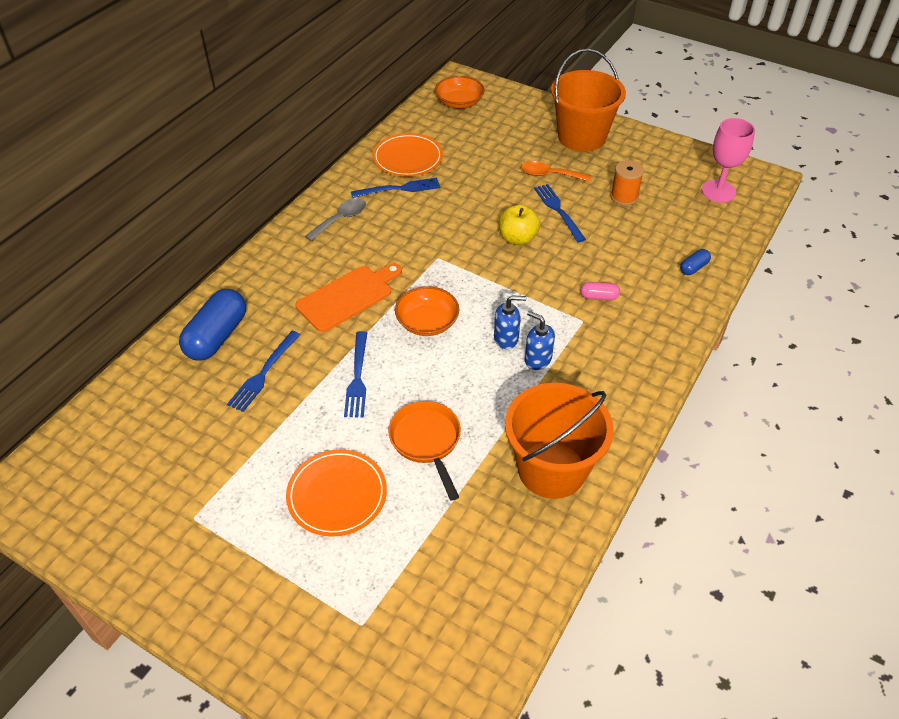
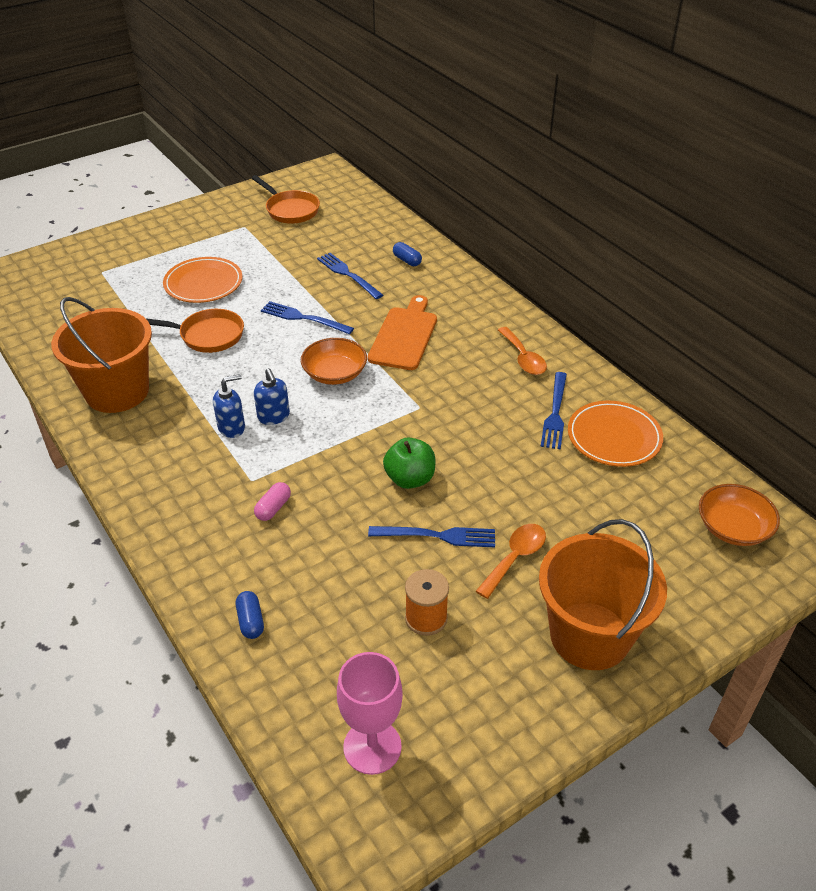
camera: 115 degrees right, 5 degrees down
blue capsule [179,289,246,360] -> blue capsule [393,242,422,266], size x0.47
orange cutting board [295,263,402,332] -> orange cutting board turned 150 degrees counterclockwise [368,295,437,370]
grey spoon [305,198,366,241] -> orange spoon [498,327,547,375]
blue soap dispenser [494,295,527,349] -> blue soap dispenser turned 45 degrees counterclockwise [254,368,290,425]
yellow apple [499,205,540,245] -> green apple [383,437,435,489]
none -> orange pan [252,175,320,224]

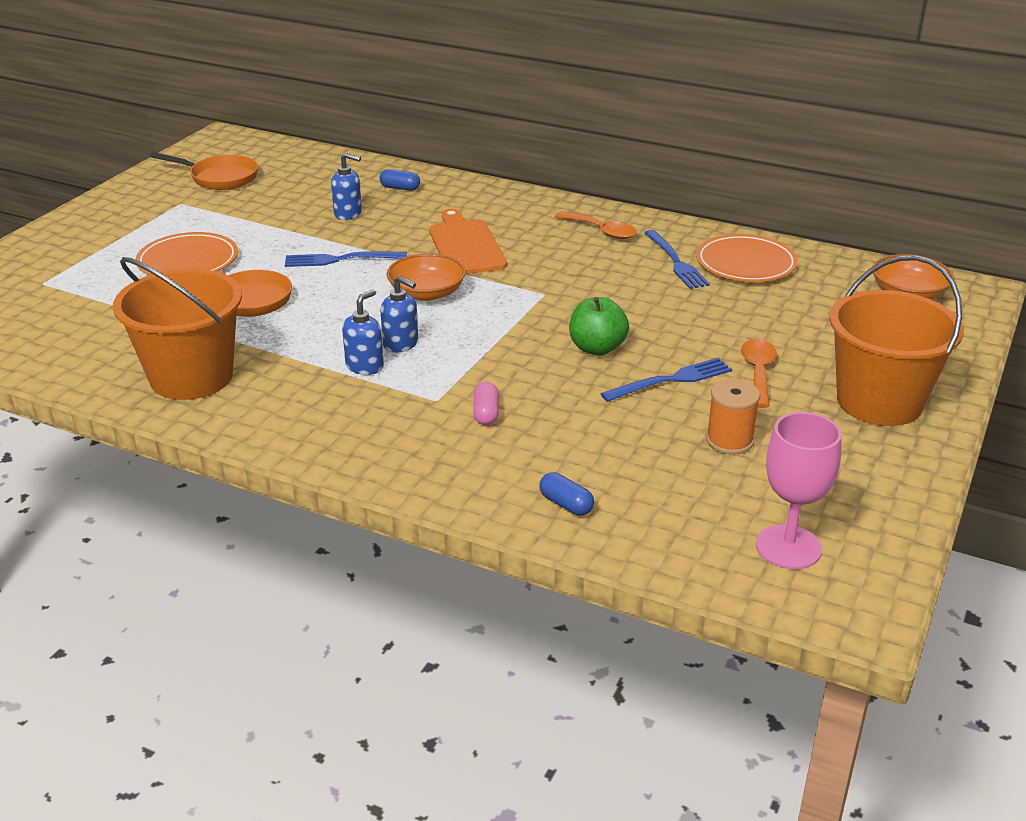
camera: 30 degrees left, 10 degrees down
blue fork [317,253,383,299] -> blue soap dispenser [331,153,362,220]

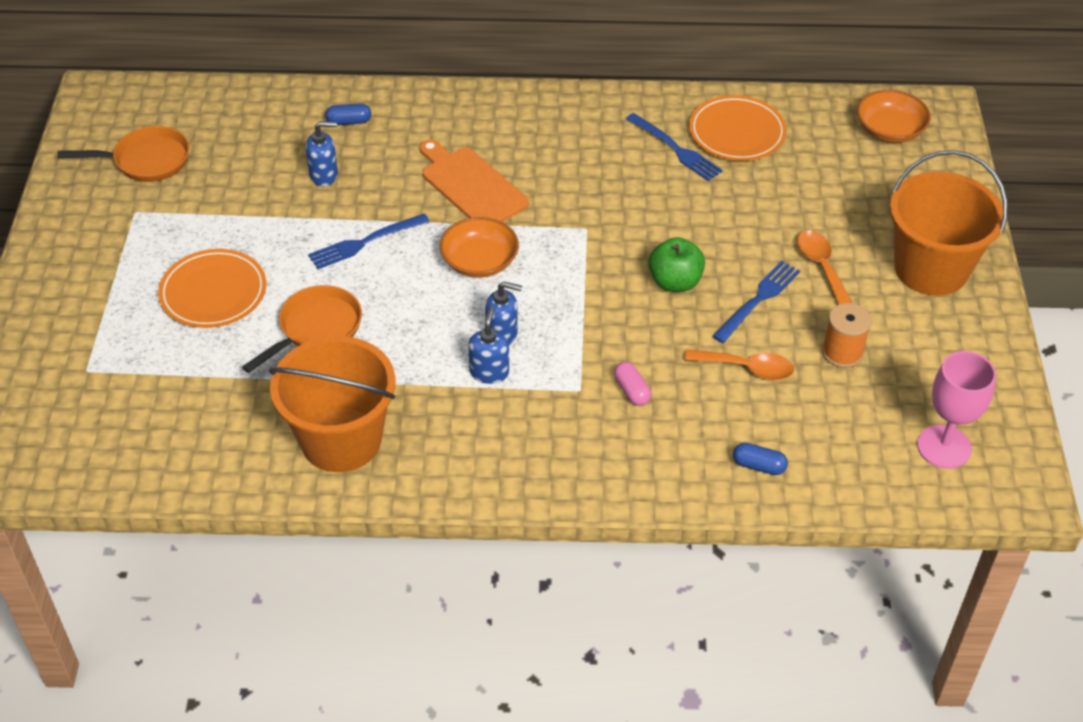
camera: 25 degrees left, 15 degrees up
orange spoon [555,211,637,239] -> orange spoon moved to [684,349,794,380]

